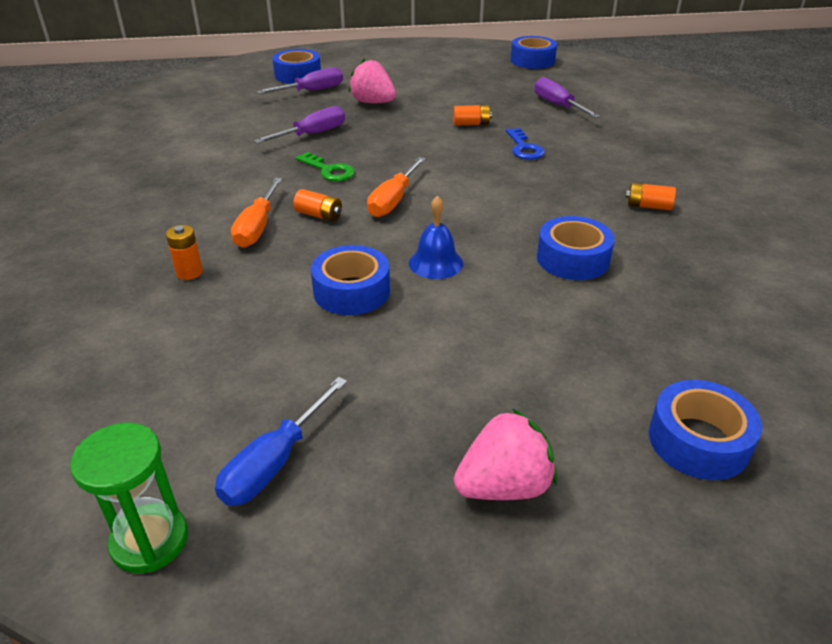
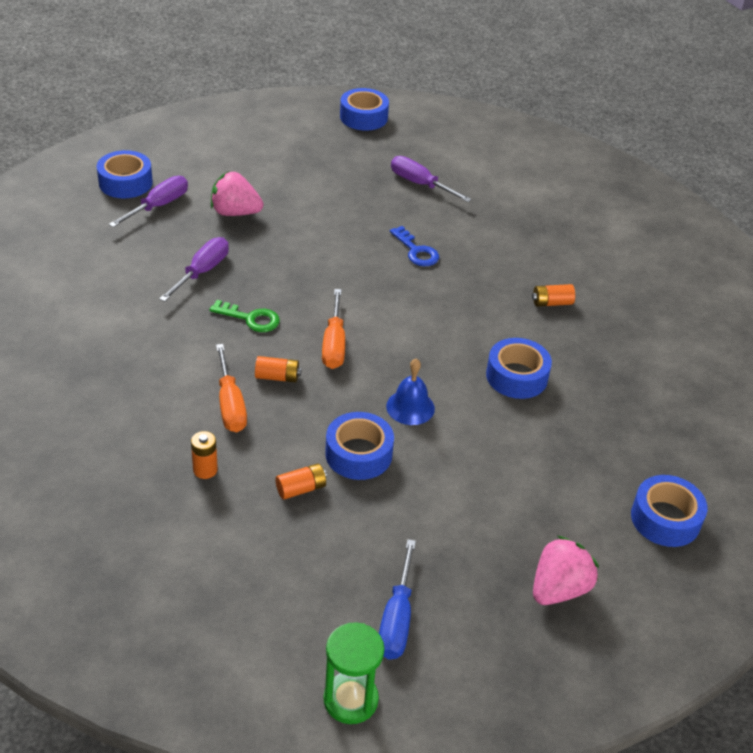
camera: 25 degrees left, 5 degrees up
orange battery [453,105,492,126] -> orange battery moved to [276,463,327,499]

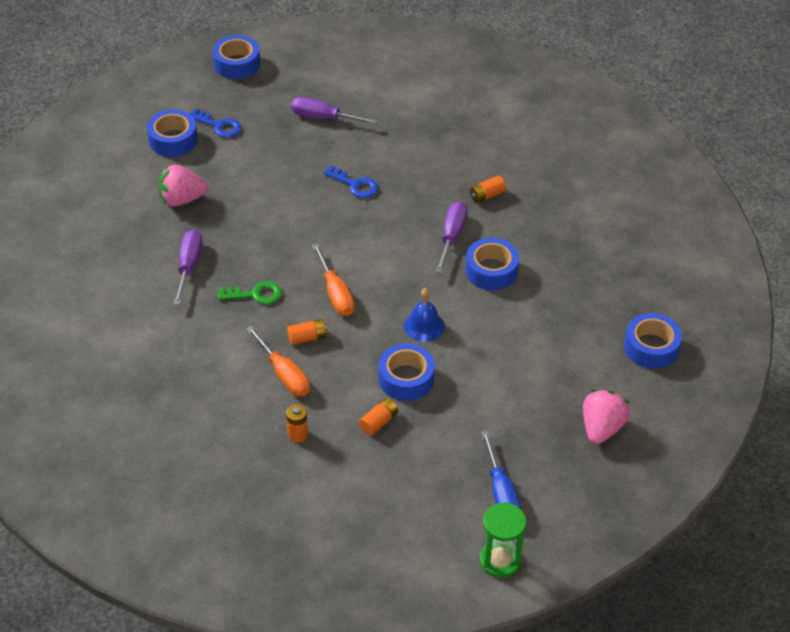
camera: 20 degrees left, 5 degrees up
blue tape [97,150,153,198] -> blue tape moved to [147,109,198,157]
purple screwdriver [109,176,188,227] -> purple screwdriver moved to [435,202,467,273]
none -> blue key [190,108,241,138]

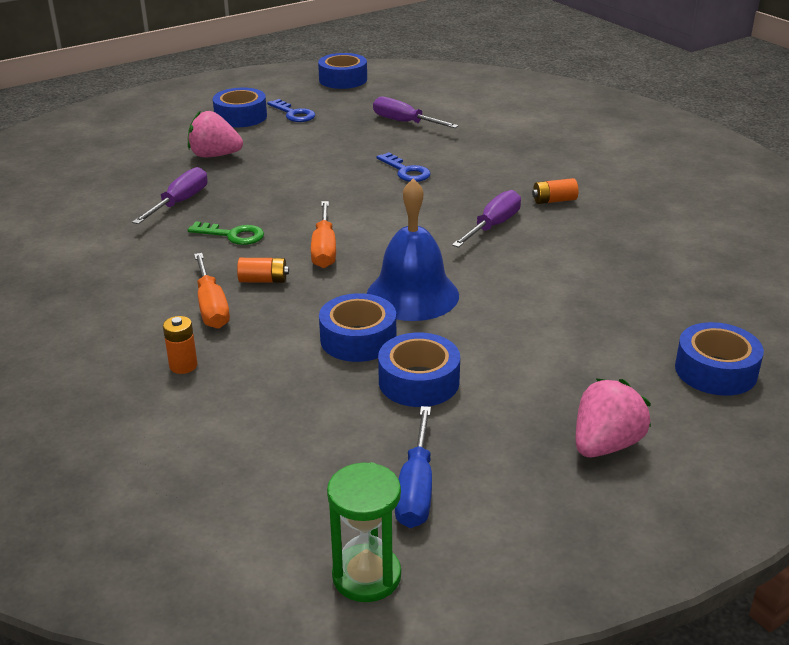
camera: 20 degrees right, 15 degrees down
orange battery [359,398,398,436] -> none
blue bell [404,288,445,342] -> blue bell [367,179,459,321], size x1.71
blue tape [465,238,519,290] -> blue tape moved to [378,332,460,407]

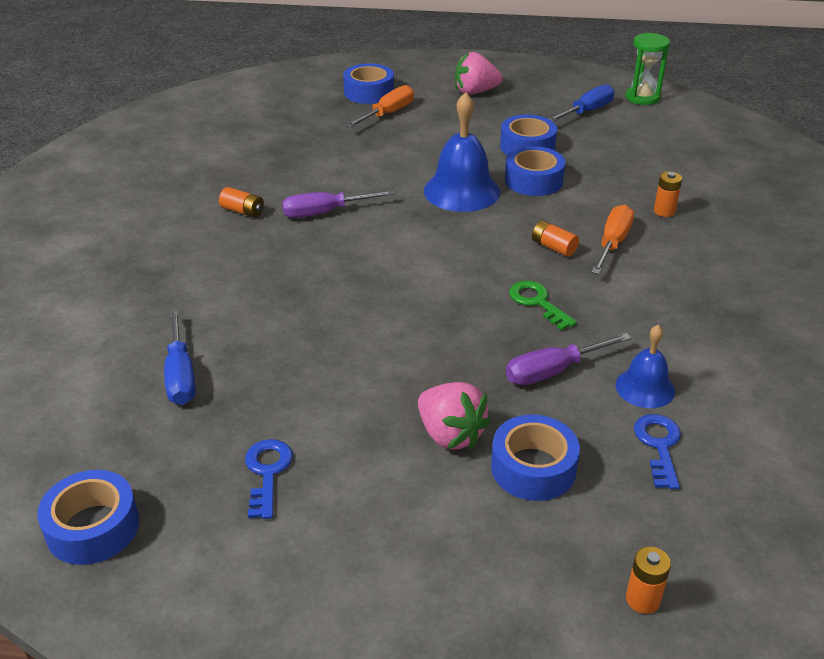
camera: 140 degrees left, 5 degrees up
blue tape [213,88,267,127] -> blue tape moved to [491,415,580,501]
orange screwdriver [311,201,336,268] -> orange screwdriver moved to [346,85,414,128]
purple screwdriver [373,97,459,128] -> blue screwdriver [164,309,196,405]
blue key [376,152,431,182] -> blue key moved to [634,414,681,489]
none -> blue bell [616,325,675,408]
none -> orange battery [626,547,671,614]

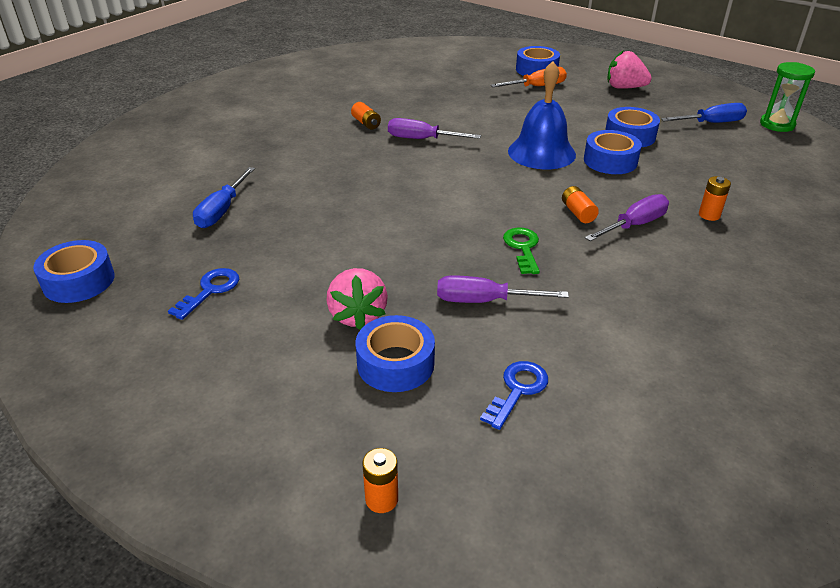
camera: 30 degrees right, 0 degrees up
orange screwdriver [591,205,634,274] -> purple screwdriver [585,194,669,241]
blue bell [616,325,675,408] -> none

